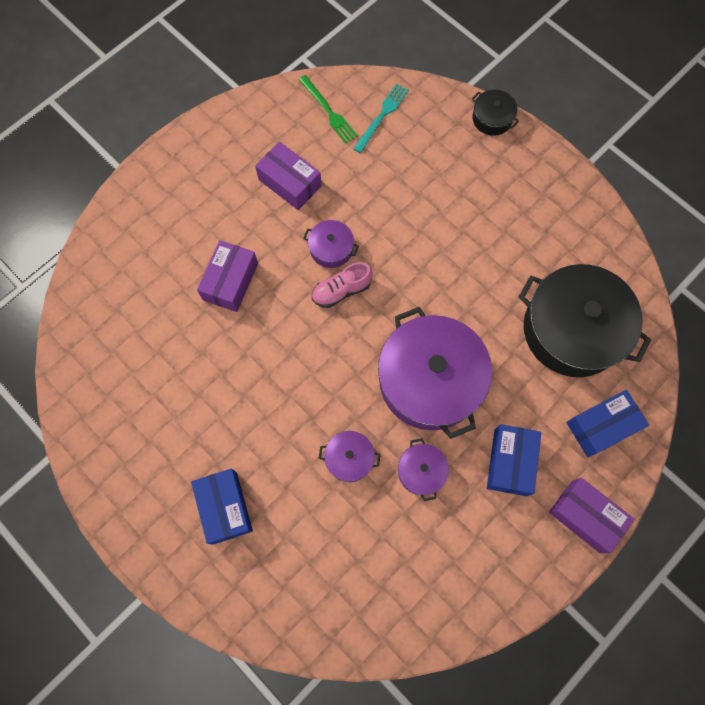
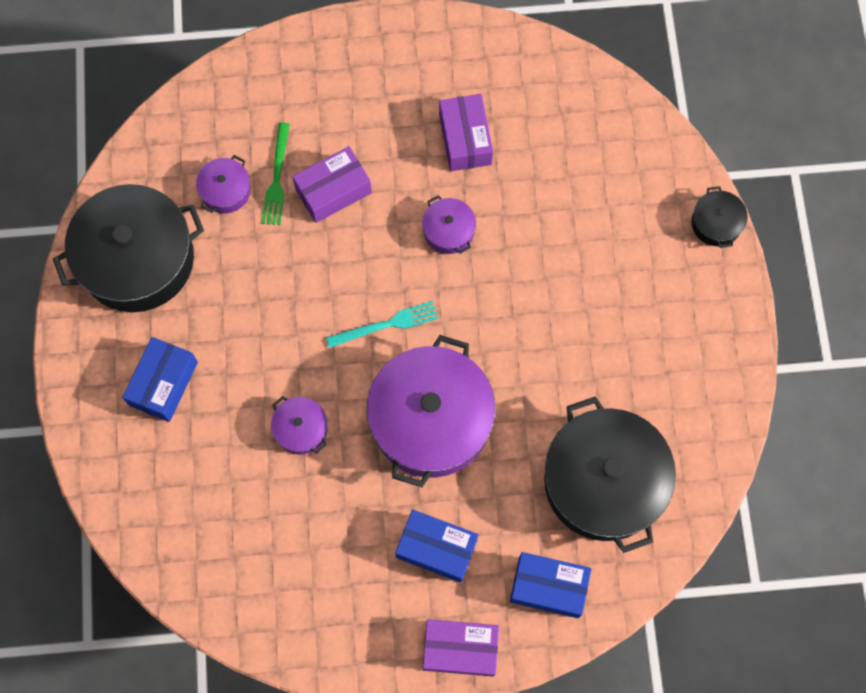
camera: 40 degrees right, 0 degrees up
green fork [299,75,358,144] -> green fork moved to [262,123,290,225]
pink shoe [312,262,373,308] -> none
turquoise fork [353,83,409,153] -> turquoise fork moved to [326,301,438,348]
purple pot [398,438,449,501] -> purple pot moved to [196,155,251,213]
blue box [487,424,541,496] -> blue box turned 60 degrees clockwise [395,510,478,583]
purple box [549,478,634,553] -> purple box turned 75 degrees counterclockwise [423,619,499,677]
none -> black pot [53,184,204,312]

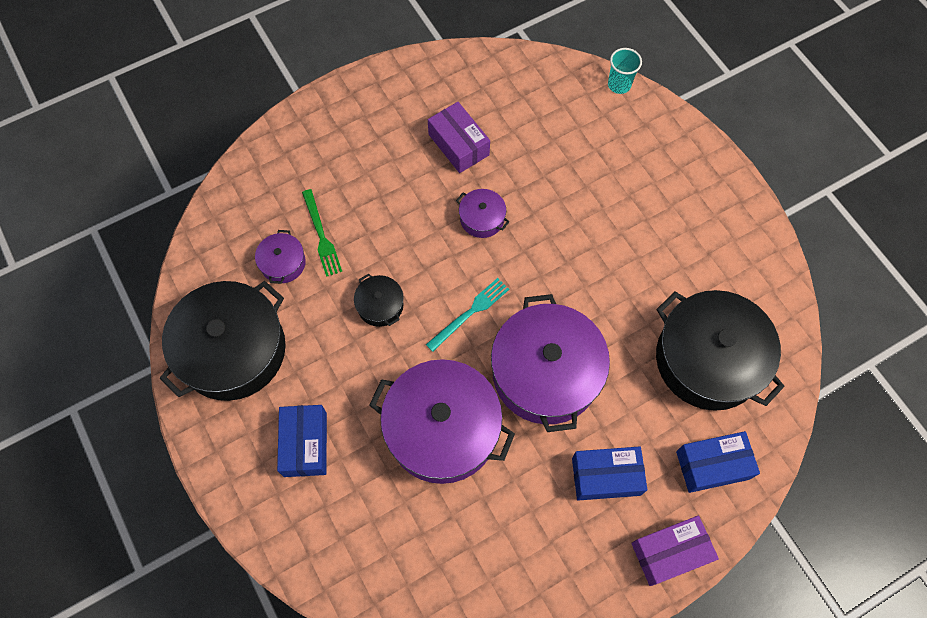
camera: 25 degrees left, 5 degrees down
purple pot [271,396,327,455] -> purple pot [369,359,515,484], size x2.25
purple box [292,146,372,223] -> none
black pot [691,186,748,248] -> black pot moved to [354,274,404,327]
none -> turquoise cup [608,48,642,94]

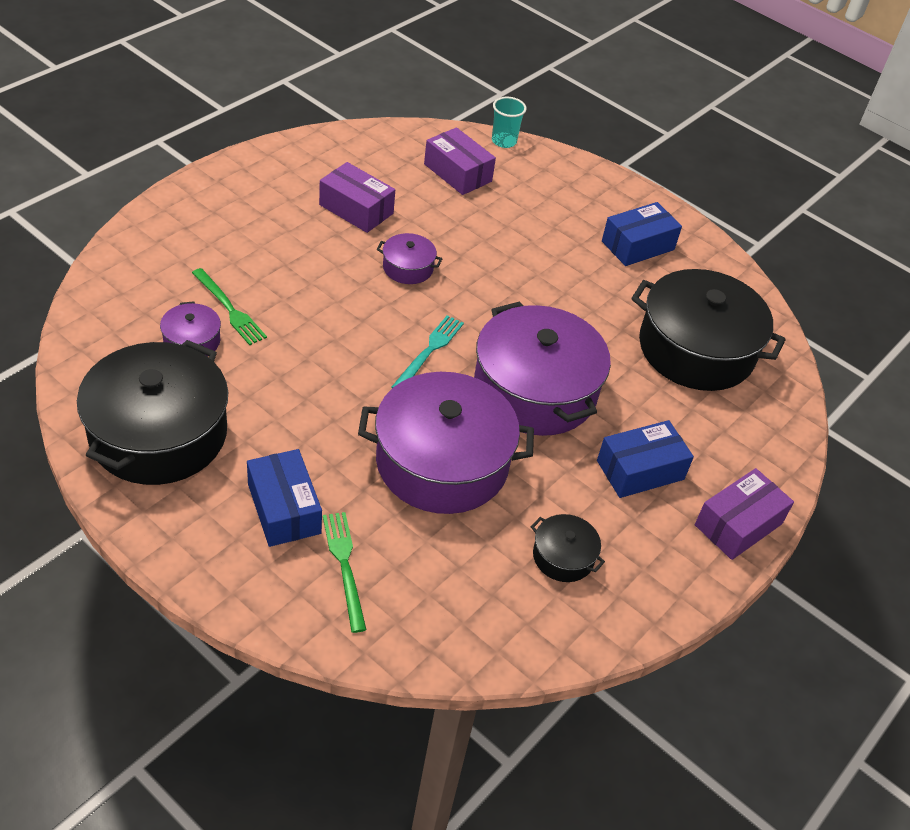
camera: 25 degrees left, 20 degrees down
black pot [354,274,404,327] -> black pot moved to [531,514,605,582]
blue box [676,431,760,493] -> blue box moved to [602,202,682,266]
none -> green fork [323,512,366,633]
none -> purple box [424,127,496,195]

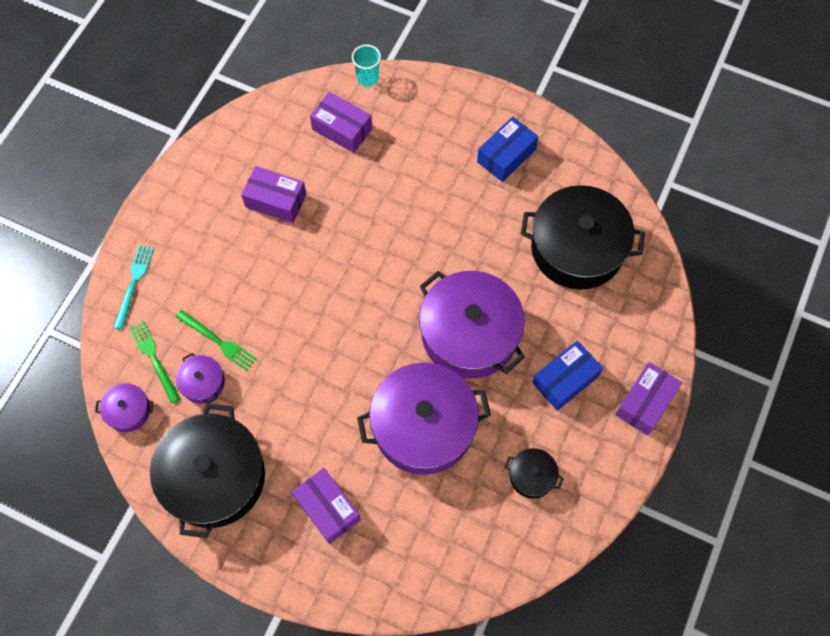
camera: 10 degrees left, 20 degrees up
blue box [247,449,322,547] -> purple box [292,468,361,544]
green fork [323,512,366,633] -> green fork moved to [129,321,180,404]
purple pot [377,233,442,284] -> purple pot moved to [95,383,153,432]
turquoise fork [391,315,464,388] -> turquoise fork moved to [113,245,154,330]

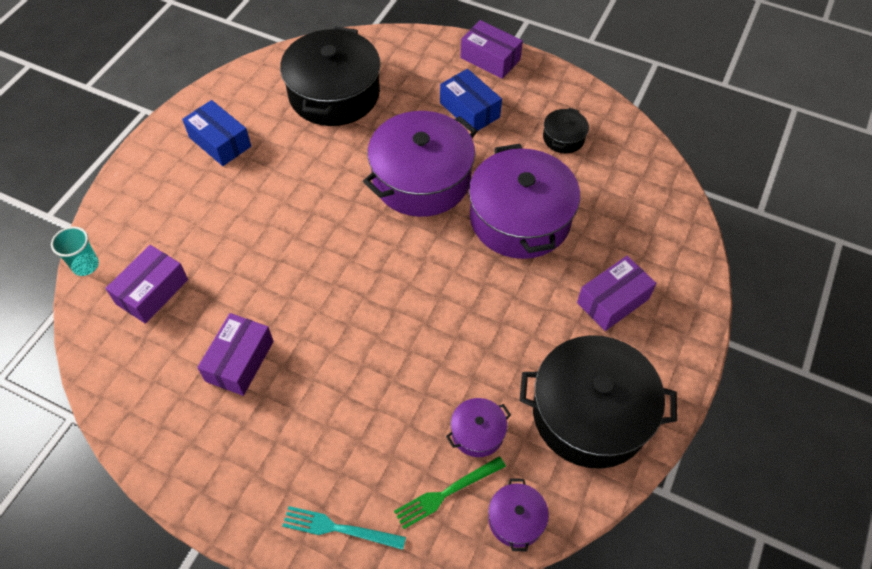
camera: 90 degrees left, 10 degrees down
green fork [176,310,257,371] -> none

